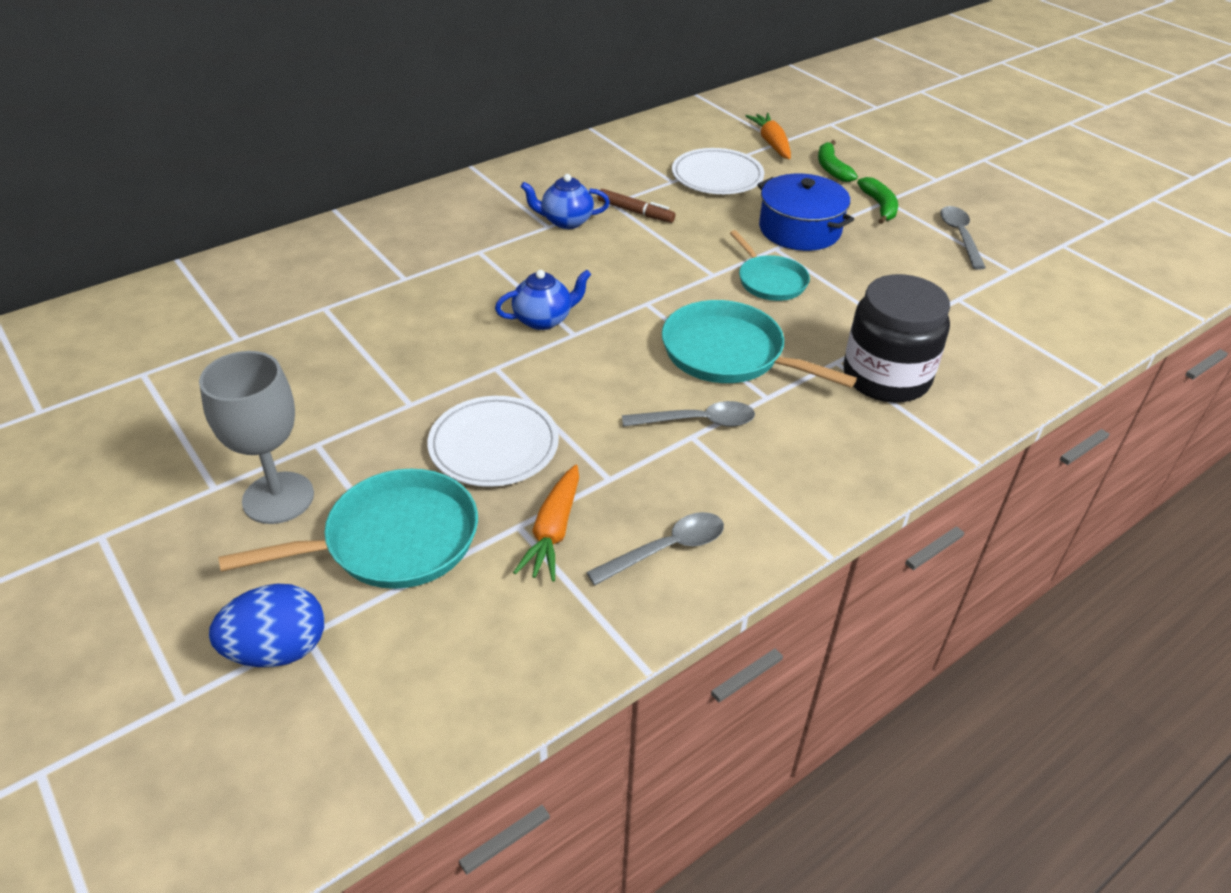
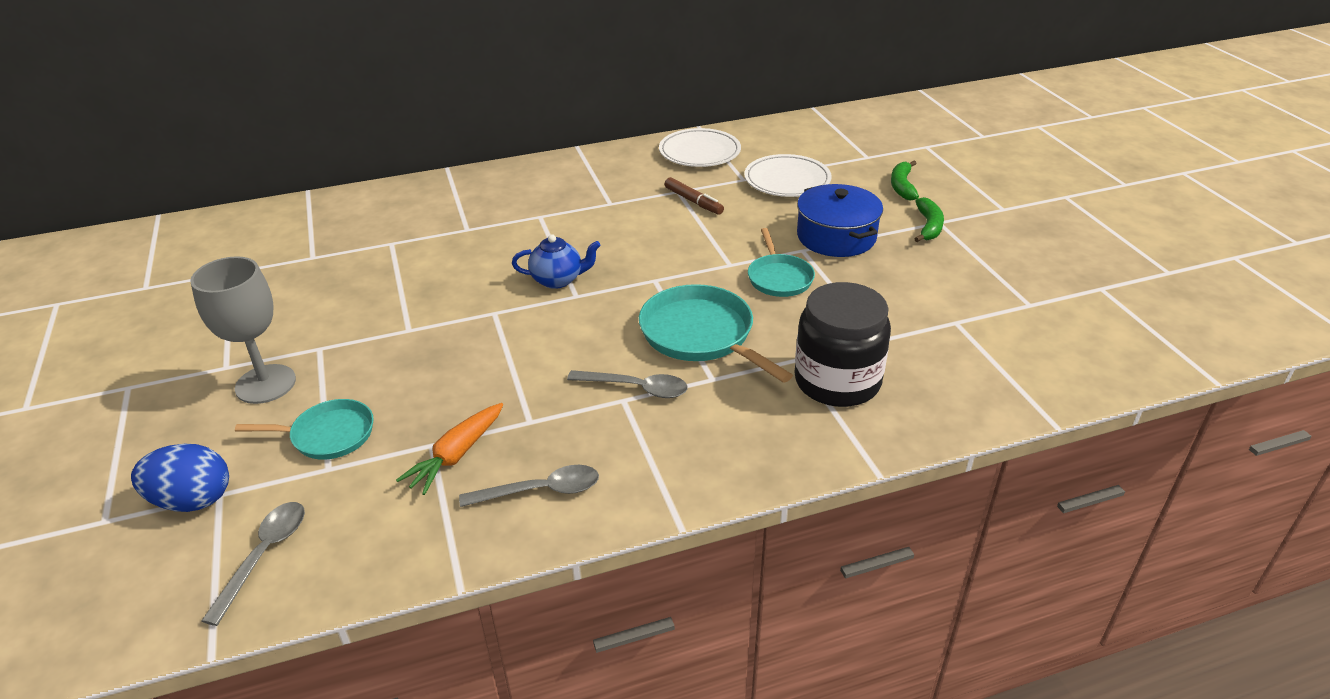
camera: 20 degrees right, 5 degrees down
turquoise pan [219,469,478,589] -> turquoise pan [235,399,374,460], size x0.63
white plate [428,396,559,487] -> white plate moved to [659,128,741,167]
blue teapot [521,174,610,229] -> none
orange carrot [746,113,791,159] -> none
grey spoon [940,206,986,269] -> grey spoon moved to [201,502,305,626]

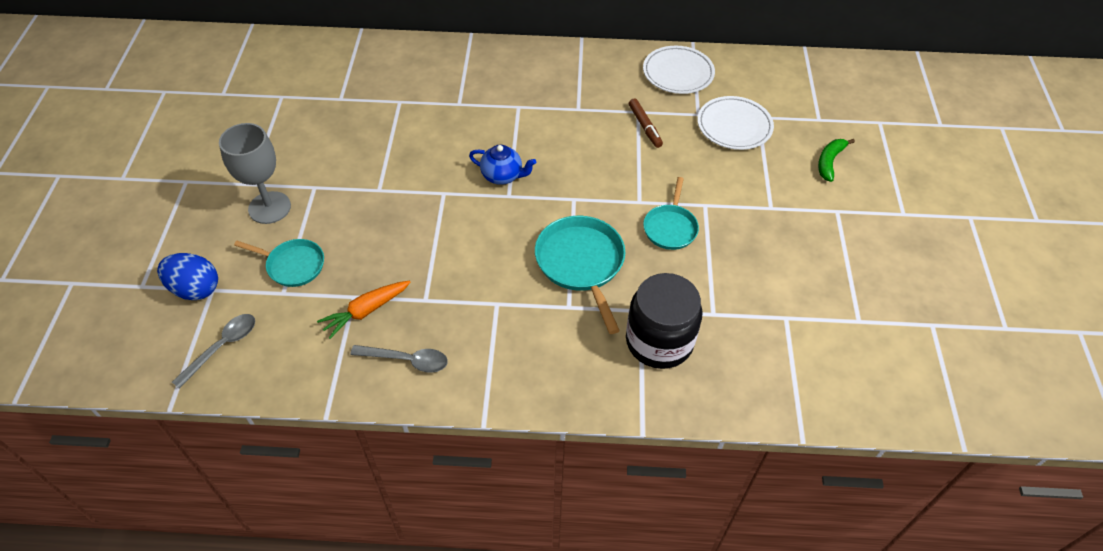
camera: 20 degrees right, 15 degrees up
grey spoon [567,370,688,398] -> none
blue pot [797,184,883,257] -> none
green banana [914,197,944,242] -> none

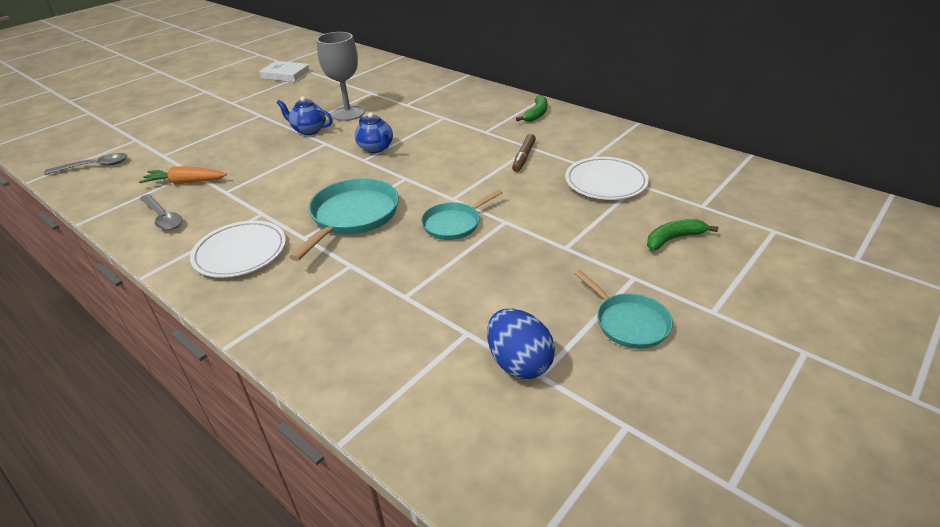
camera: 40 degrees right, 15 degrees down
blue egg [157,253,218,300] -> blue egg moved to [487,308,555,379]
grey goblet [219,123,291,224] -> grey goblet moved to [317,32,365,121]
turquoise pan [234,239,324,287] -> turquoise pan moved to [574,270,673,349]
black jar [626,273,702,369] -> none
white plate [643,46,715,94] -> white plate moved to [190,220,286,278]
none -> white book [259,61,311,82]
none -> blue teapot [277,96,333,135]
none -> green banana [516,95,547,122]

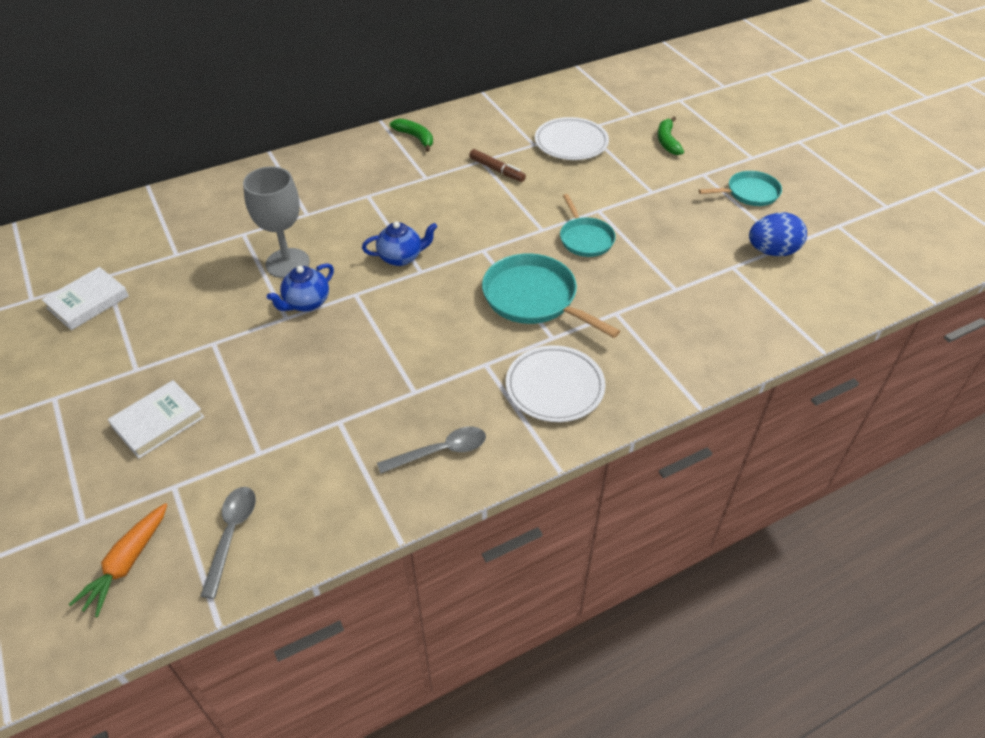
camera: 70 degrees left, 10 degrees up
orange carrot [139,166,227,184] -> orange carrot moved to [68,503,167,617]
none -> white book [108,380,204,458]

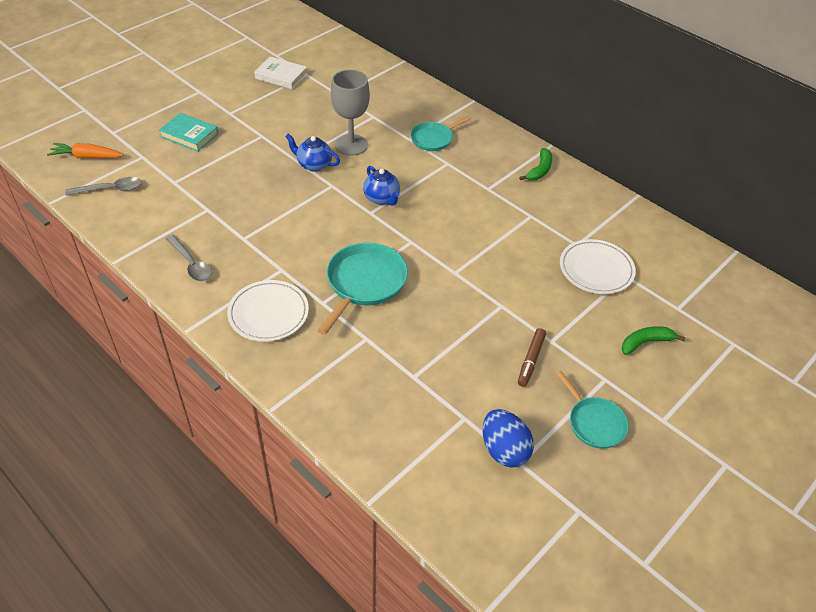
camera: 70 degrees right, 0 degrees up
white book [108,380,204,458] -> turquoise book [159,113,219,152]
brown marker [469,149,526,182] -> brown marker moved to [518,328,546,387]
turquoise pan [560,194,616,257] -> turquoise pan moved to [410,116,472,151]

